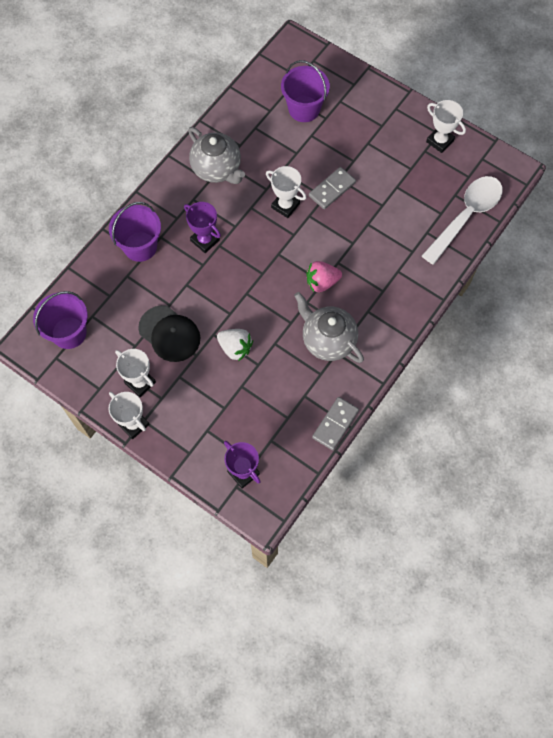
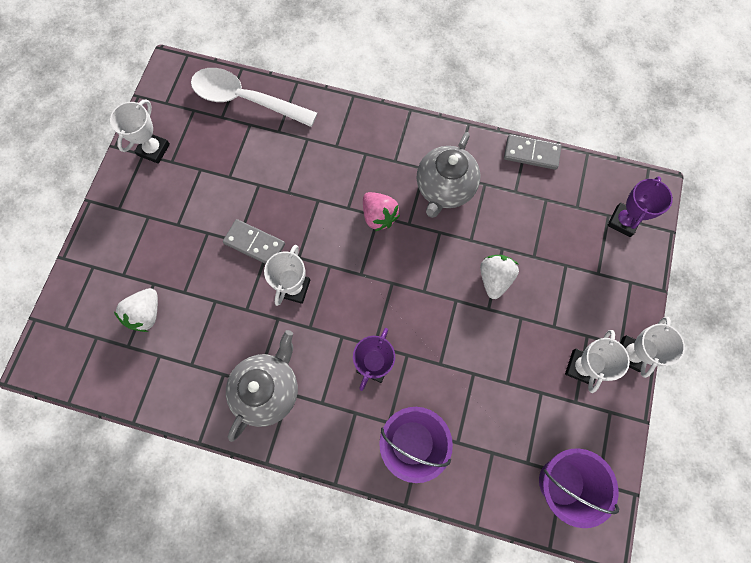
camera: 110 degrees left, 5 degrees up
black cap [138,305,201,362] -> none
purple bucket [281,60,330,122] -> white strawberry [114,288,158,332]

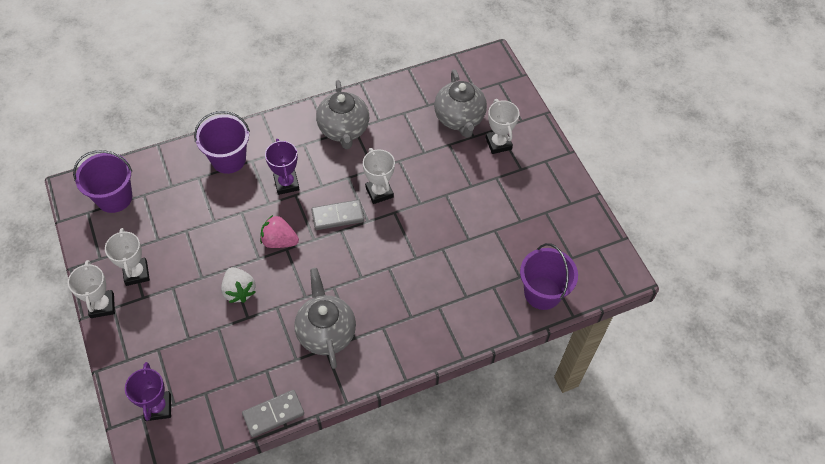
camera: 140 degrees right, 15 degrees down
white trophy [110,99,170,164] -> white trophy moved to [486,99,520,154]
white strawberry [114,288,158,332] -> grey teapot [434,70,487,138]
white spoon [191,68,317,127] -> purple bucket [520,243,578,310]
grey domino [223,219,285,264] -> grey domino moved to [311,200,364,230]
pink strawberry [363,192,400,231] -> pink strawberry moved to [260,215,299,248]

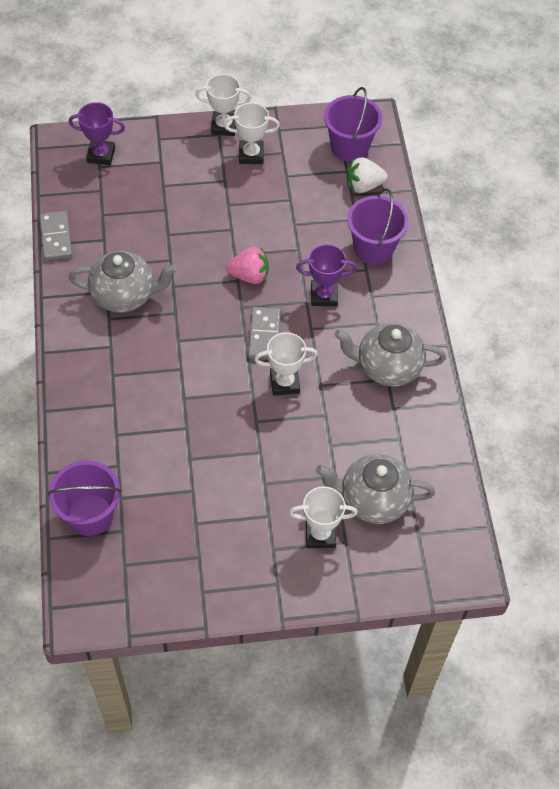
camera: 105 degrees right, 0 degrees up
white strawberry [221,267,256,303] -> white strawberry moved to [347,157,387,193]
pink strawberry [260,215,299,248] -> pink strawberry turned 60 degrees clockwise [226,247,269,284]

